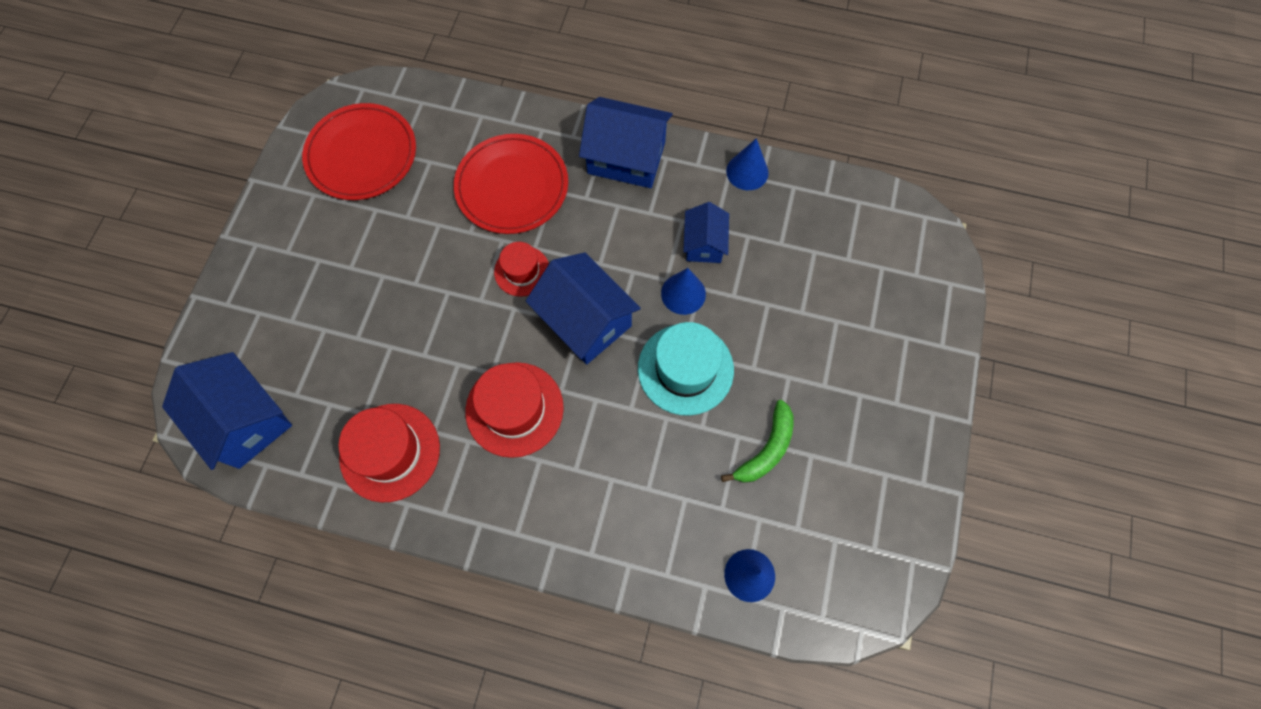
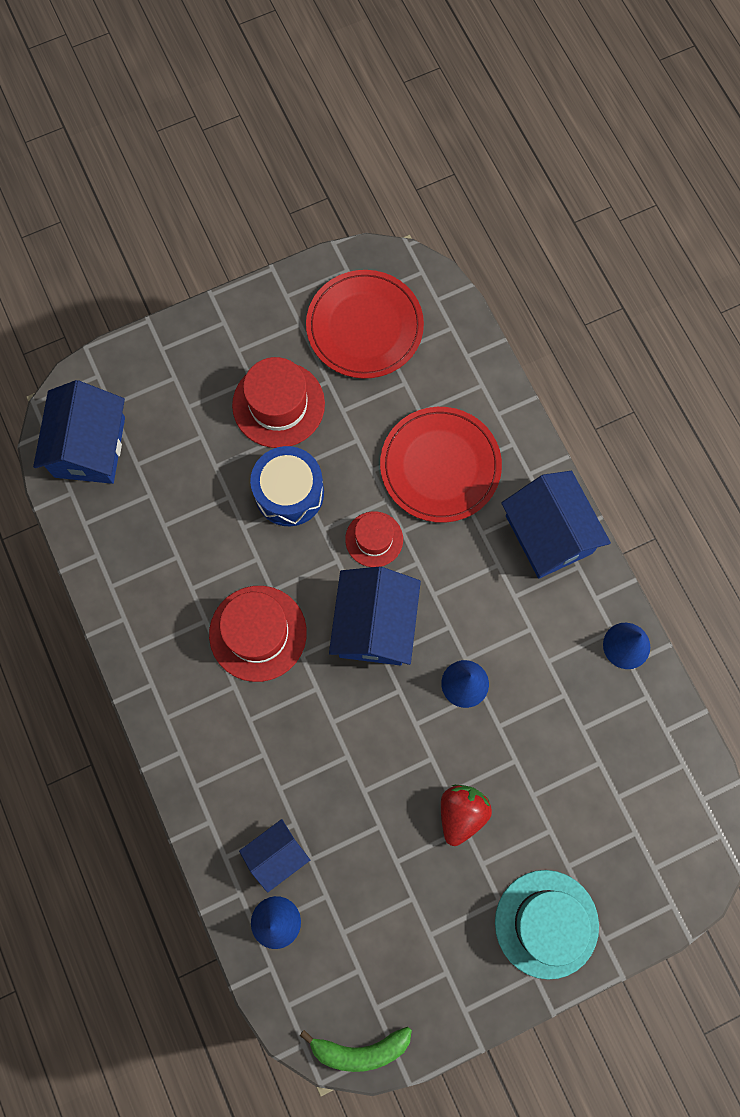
camera: 50 degrees right, 5 degrees up
red hat [338,404,440,502] -> red hat moved to [232,357,325,448]
turquoise hat [638,322,734,416] -> turquoise hat moved to [495,870,599,980]
blue house [683,202,729,263] -> blue house moved to [239,819,310,893]
green banana [721,400,794,483] -> green banana moved to [300,1027,412,1072]
none -> blue drum [250,446,324,526]
none -> red strawberry [441,785,492,846]

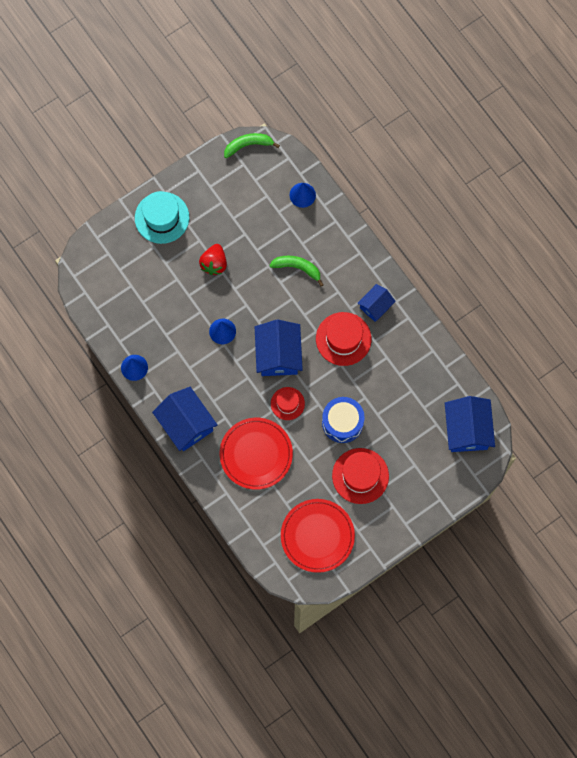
camera: 170 degrees right, 0 degrees up
blue house [239,819,310,893] -> blue house moved to [357,284,396,322]
none -> green banana [269,256,323,287]

